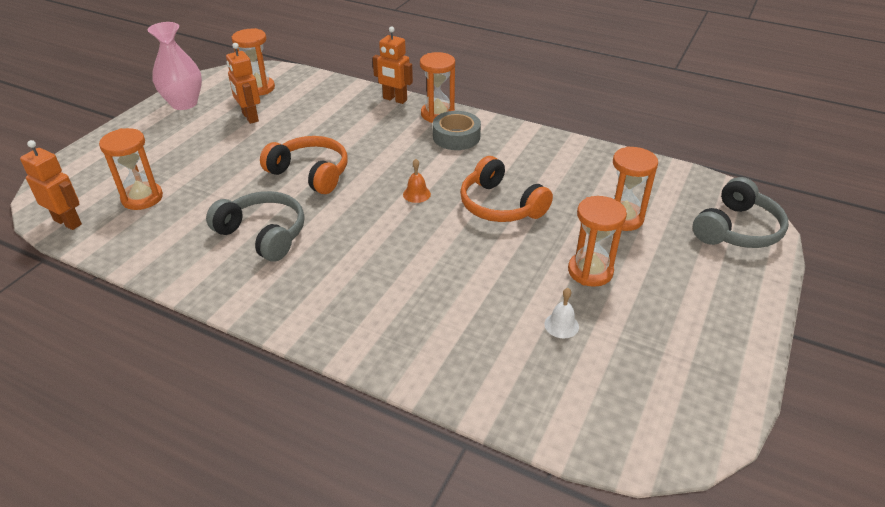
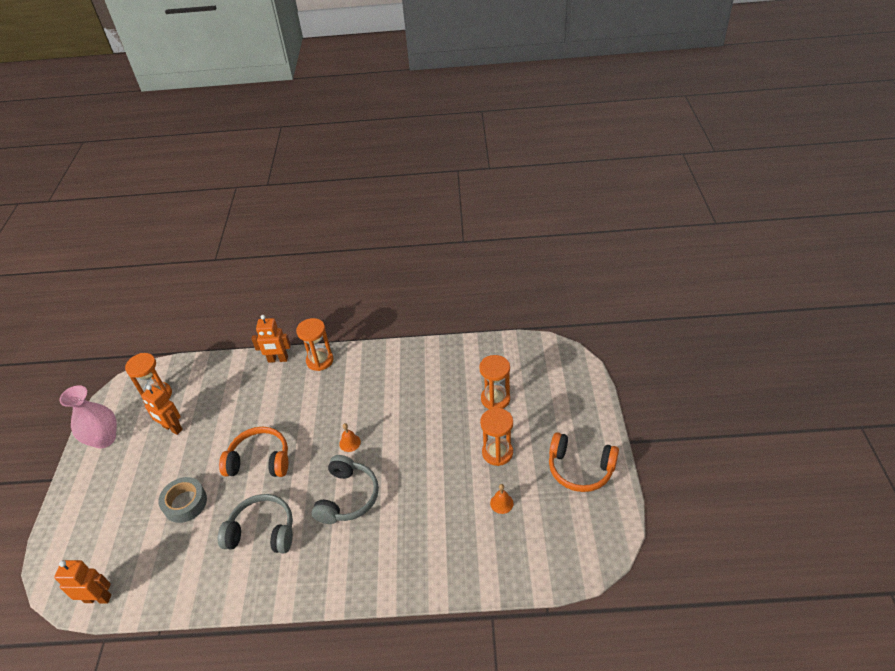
camera: 25 degrees left, 5 degrees up
orange hourglass [99,128,163,210] -> none
grey tape [433,111,481,150] -> grey tape moved to [158,477,207,523]
orange headphones [460,156,553,222] -> orange headphones moved to [549,432,619,492]
white bell [544,288,579,338] -> orange bell [490,484,513,514]
grey headphones [693,177,789,248] -> grey headphones moved to [312,455,379,524]

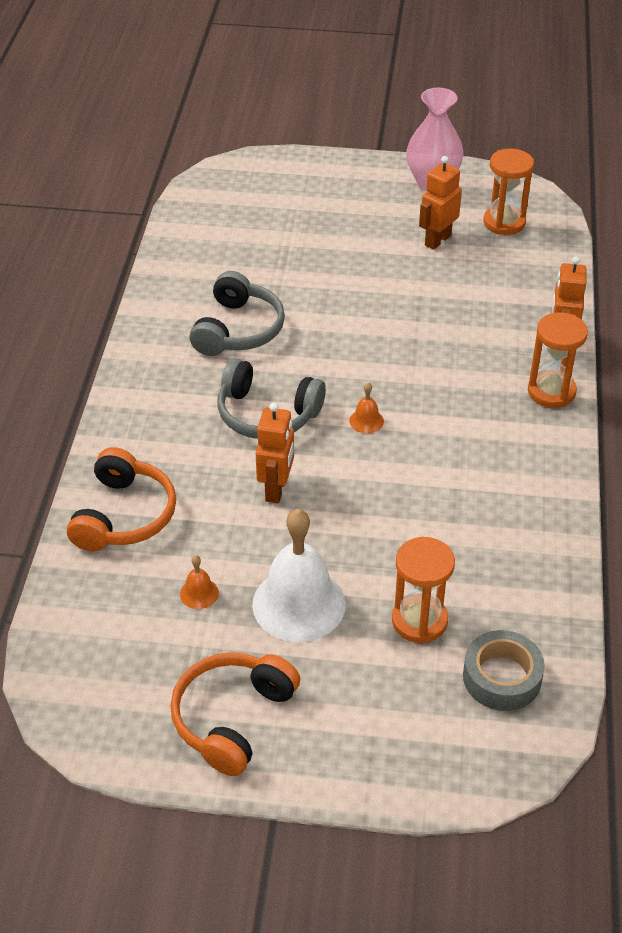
camera: 95 degrees right, 0 degrees up
orange robot [54,560,111,604] -> orange robot moved to [256,403,294,503]
grey tape [158,477,207,523] -> grey tape moved to [463,630,545,711]
orange headphones [219,426,288,477] -> orange headphones moved to [67,447,176,551]
orange hourglass [480,408,513,466] -> white bell [252,509,346,642]

